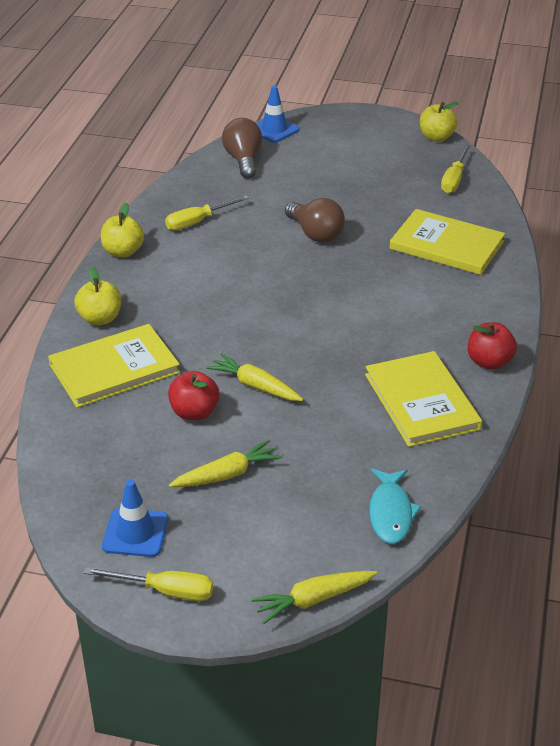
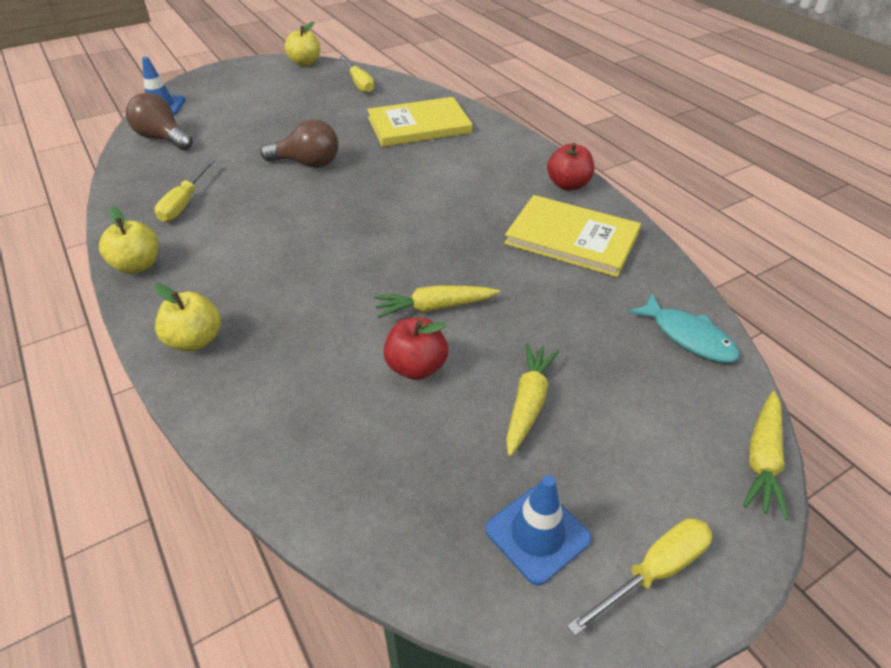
camera: 45 degrees left, 5 degrees up
yellow book [48,324,180,408] -> none

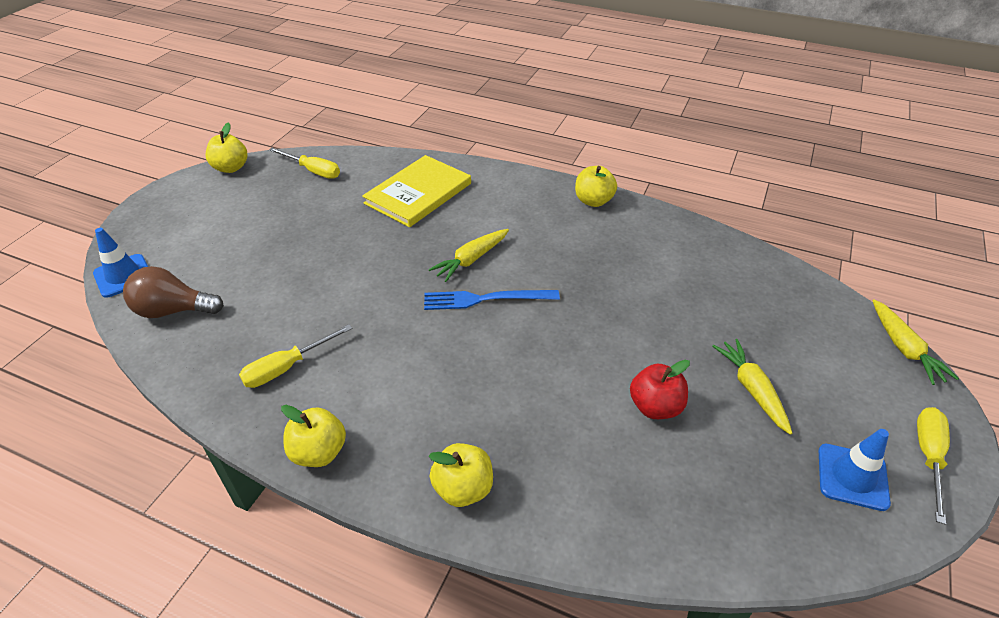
camera: 35 degrees left, 0 degrees up
yellow screwdriver [154,160,215,222] -> yellow screwdriver turned 75 degrees clockwise [239,324,352,388]
brown light bulb [260,119,339,168] -> none
yellow carrot [374,285,500,318] -> yellow carrot moved to [429,229,509,282]
yellow book [504,195,641,277] -> none
red apple [547,143,594,191] -> yellow apple [575,166,617,207]
turquoise fish [628,294,740,363] -> none
none -> blue fork [424,290,560,310]

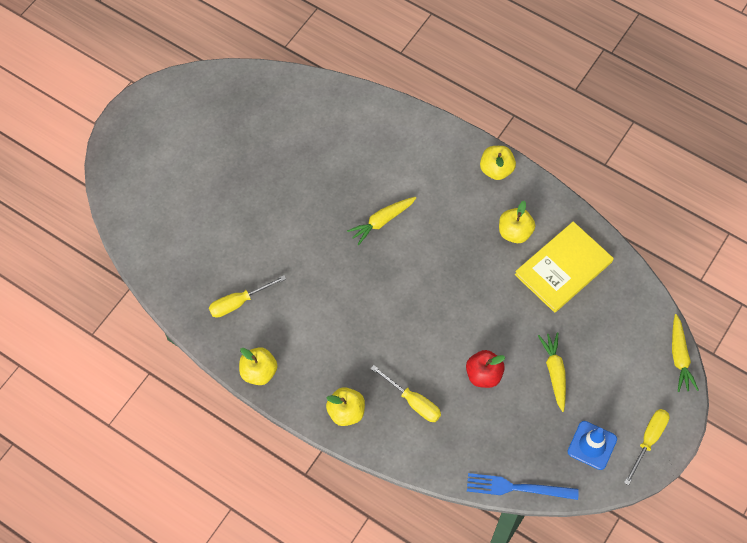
camera: 10 degrees right, 20 degrees up
blue traffic cone [93,228,148,298] -> none
brown light bulb [123,266,224,318] -> none
yellow apple [205,122,247,173] -> yellow apple moved to [499,201,535,243]
yellow screwdriver [269,148,340,179] -> yellow screwdriver moved to [370,365,441,422]
yellow book [362,155,471,227] -> yellow book moved to [515,221,614,313]
blue fork [424,290,560,310] -> blue fork moved to [467,473,579,500]

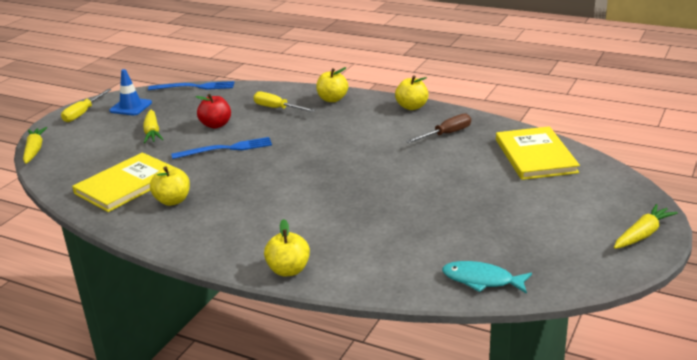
camera: 175 degrees right, 35 degrees down
yellow screwdriver [209,275,286,318] -> brown screwdriver [406,113,471,143]
yellow carrot [347,197,417,245] -> yellow carrot moved to [614,204,678,249]
yellow apple [480,146,516,180] -> yellow apple moved to [264,219,310,276]
none -> blue fork [171,137,272,159]
none -> turquoise fish [442,261,532,294]
none -> yellow book [496,126,580,180]

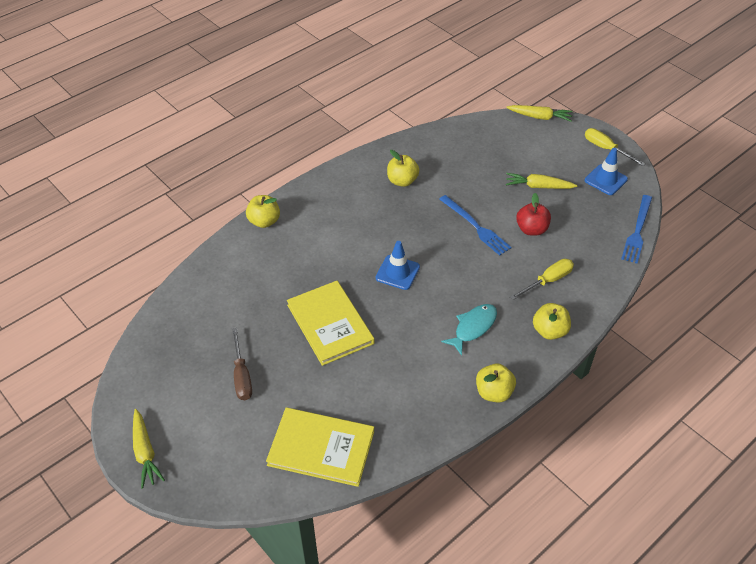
camera: 110 degrees right, 20 degrees up
yellow book [72,152,176,212] -> yellow book moved to [287,281,375,366]
blue fork [171,137,272,159] -> blue fork turned 45 degrees counterclockwise [439,195,512,256]
brown screwdriver [406,113,471,143] -> brown screwdriver moved to [232,328,252,400]
turquoise fish [442,261,532,294] -> turquoise fish moved to [441,304,497,356]
none -> blue traffic cone [376,241,420,290]

